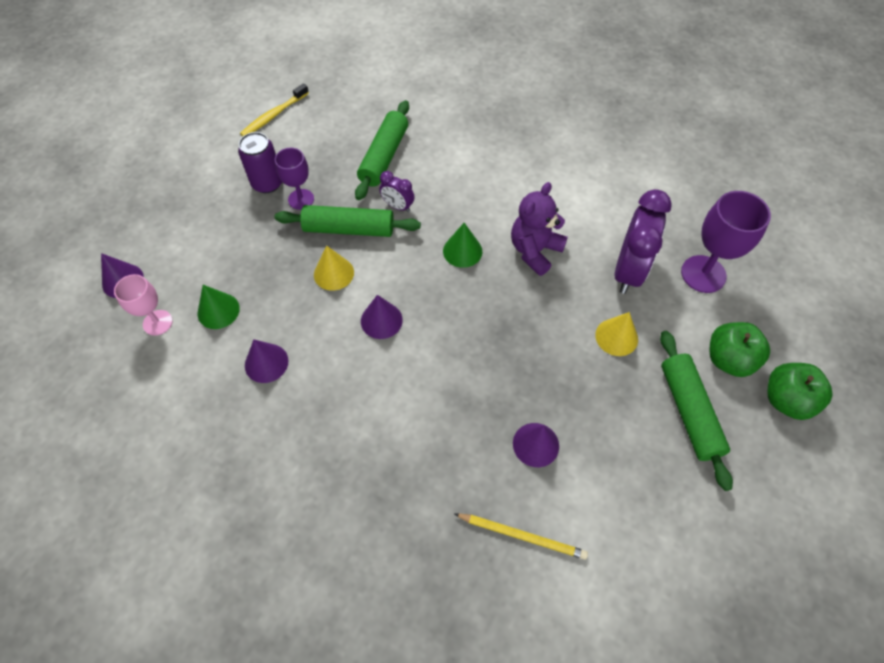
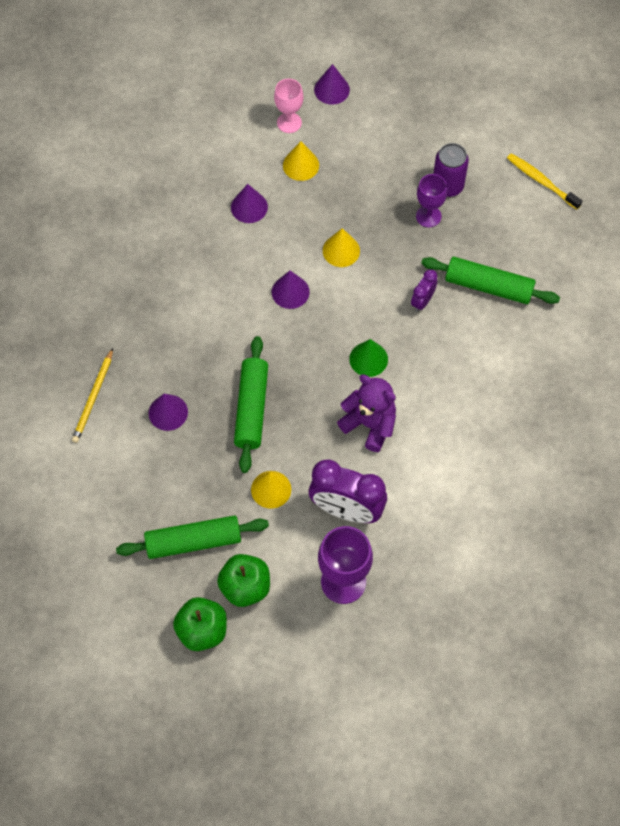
camera: 90 degrees right, 5 degrees up
green cone [198,285,240,329] -> yellow cone [283,141,319,181]
green rolling pin [275,205,421,237] -> green rolling pin moved to [234,336,268,473]

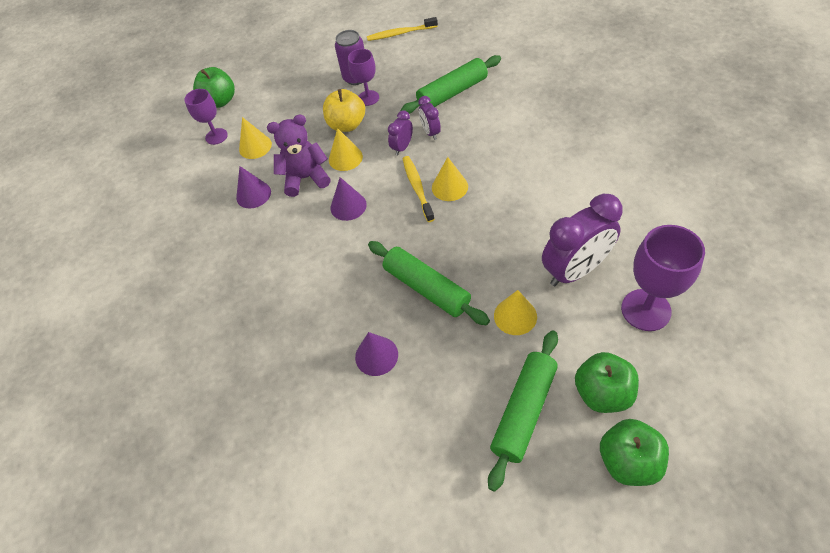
camera: 45 degrees left, 10 degrees down
yellow pencil [72,348,113,443] -> none
pink goblet [274,79,303,133] -> purple goblet [184,89,228,145]
purple cone [314,64,350,105] -> green apple [193,67,235,108]
purple teddy bear [337,374,396,452] -> purple teddy bear moved to [267,115,331,197]
green cone [349,339,388,377] -> yellow cone [432,157,468,201]
none -> yellow apple [323,89,365,132]
none -> purple clock [388,110,413,156]
none -> yellow toothbrush [403,156,435,222]

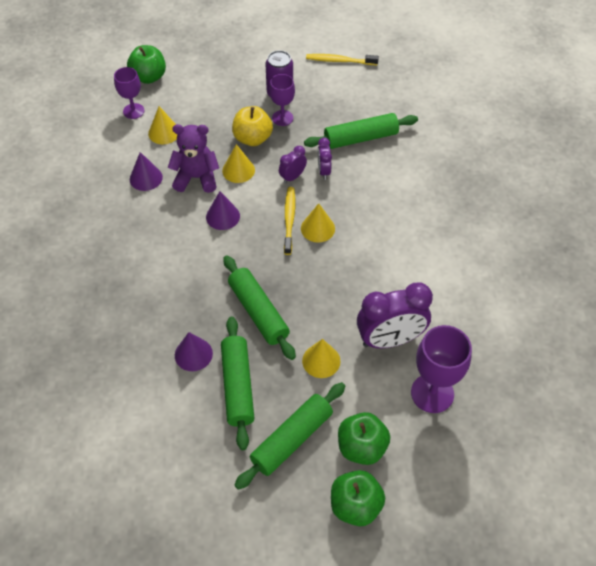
camera: 10 degrees right, 0 degrees up
none -> green rolling pin [221,317,254,450]

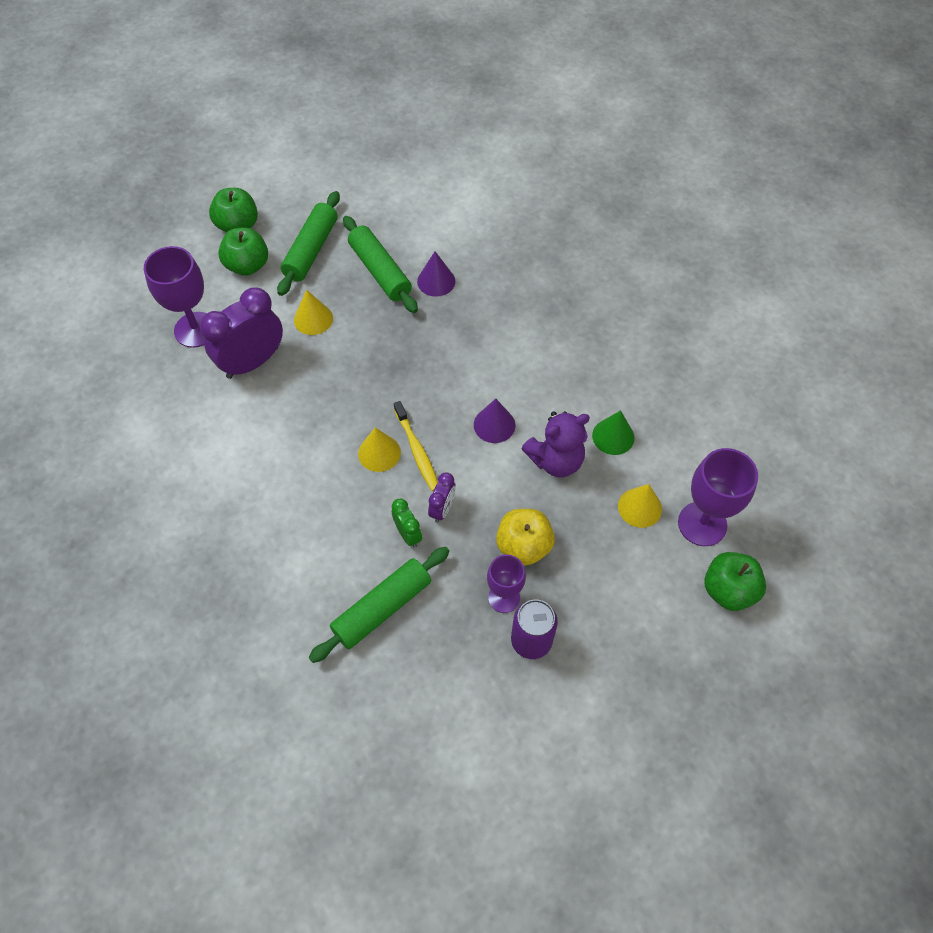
camera: 155 degrees right, 5 degrees up
purple goblet [114,67,145,119] -> purple goblet [678,448,758,546], size x1.59
purple cone [130,152,163,191] -> green cone [592,410,635,455]
yellow cone [222,144,255,183] -> none
green rolling pin [223,255,296,360] -> none
yellow toothbrush [306,54,379,65] -> none
purple clock [318,138,332,180] -> green clock [392,498,422,548]

